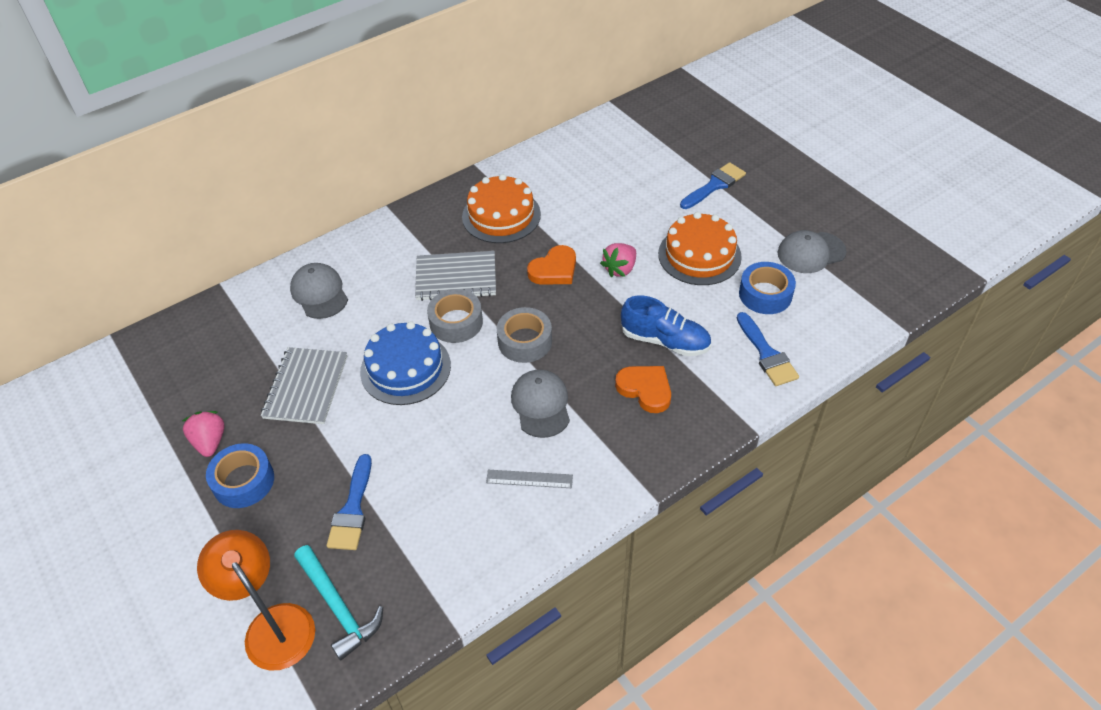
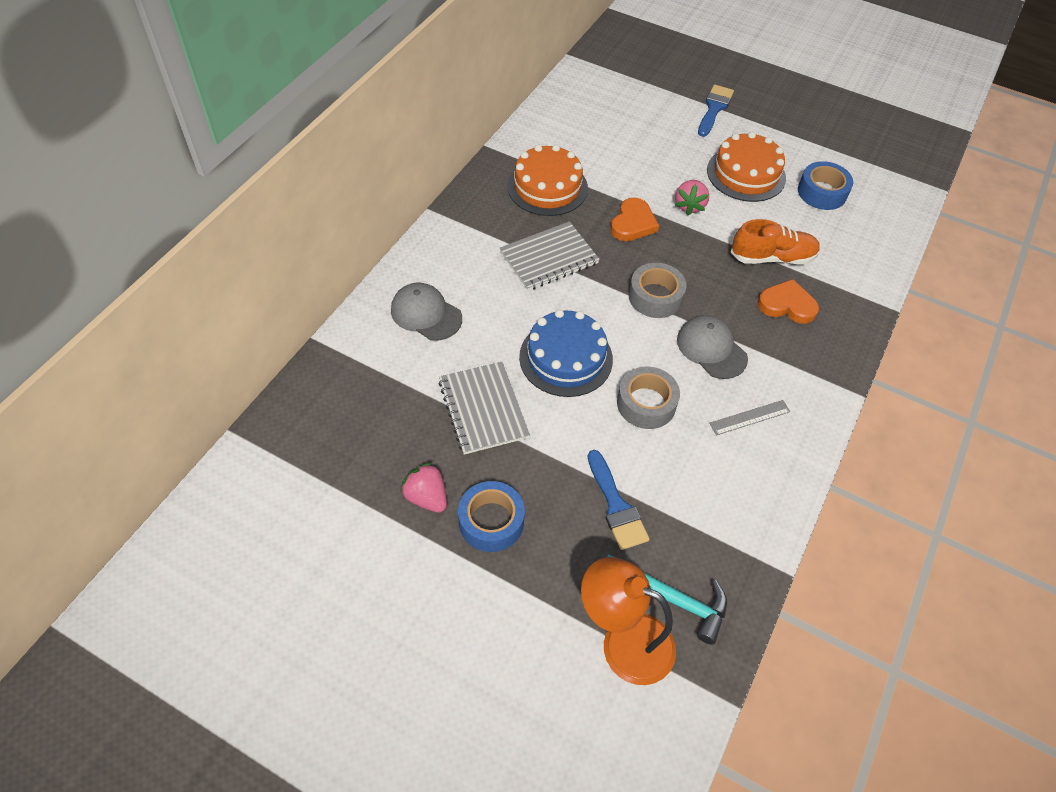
camera: 30 degrees left, 5 degrees up
grey tape [427,289,483,343] -> grey tape moved to [617,367,680,429]
blue shoe [621,295,711,356] -> orange shoe [731,219,820,264]
blue brush [737,312,799,386] -> none
grey cap [778,230,847,273] -> none

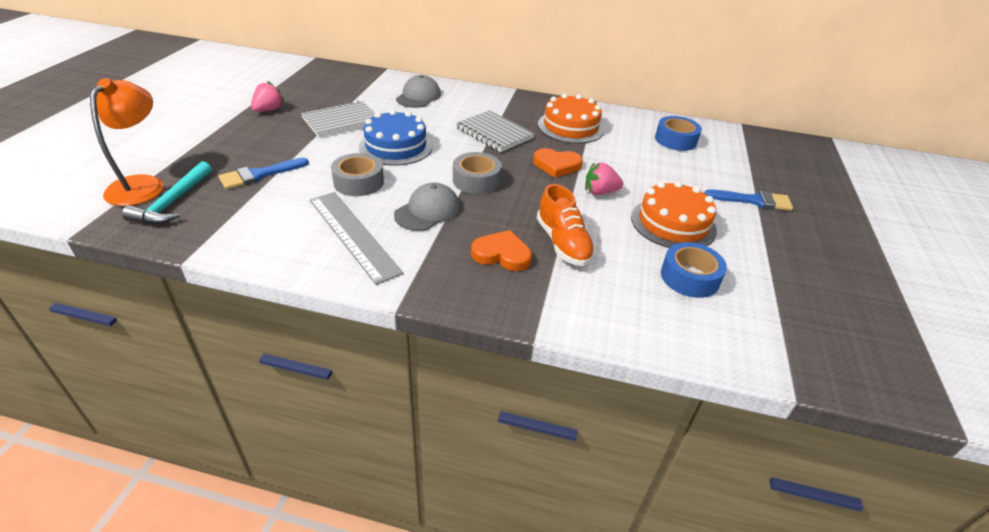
camera: 75 degrees right, 15 degrees down
blue tape [458,481,525,552] -> blue tape moved to [655,116,702,151]
grey ruler [709,400,790,435] -> grey ruler [310,192,404,285], size x2.00
orange heart [758,279,819,324] -> orange heart turned 75 degrees counterclockwise [471,230,532,271]

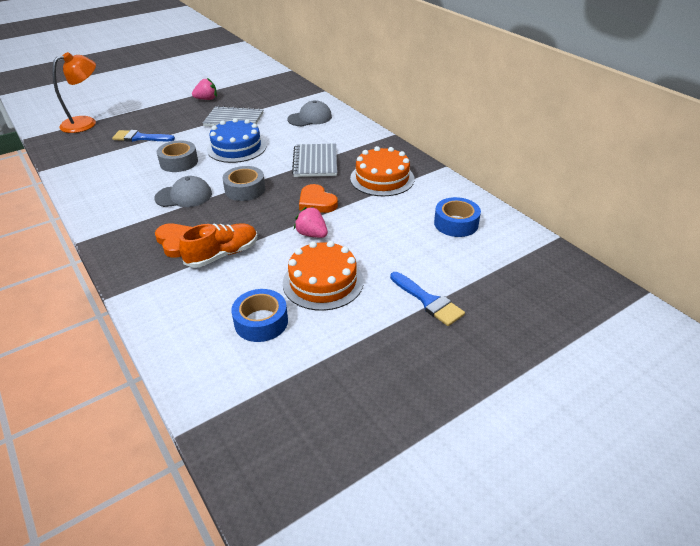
camera: 45 degrees right, 0 degrees up
turquoise hammer [122,161,212,224] -> none
grey ruler [310,192,404,285] -> none
orange shoe [537,184,596,266] -> orange shoe turned 150 degrees counterclockwise [179,224,258,268]

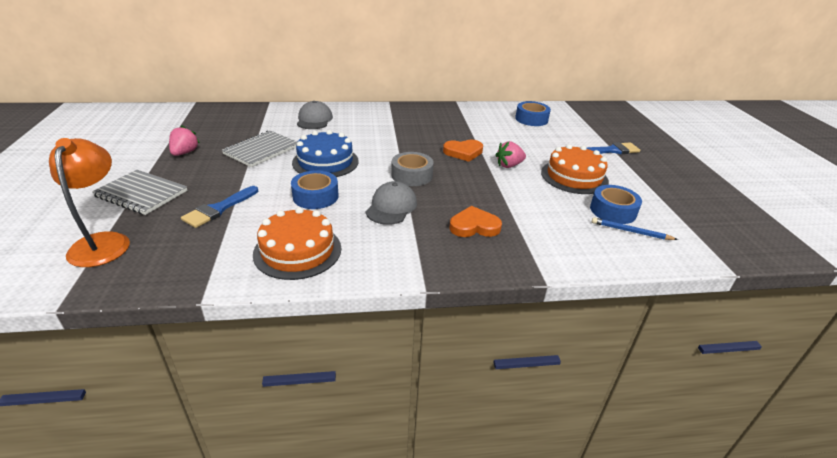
camera: 65 degrees left, 5 degrees down
grey tape [157,140,198,172] -> blue tape [291,170,339,209]
orange shoe [179,224,258,268] -> none
grey notebook [292,143,337,177] -> grey notebook moved to [92,170,187,215]
orange cake [350,146,415,196] -> orange cake moved to [253,207,341,280]
none -> blue pencil [592,217,678,240]

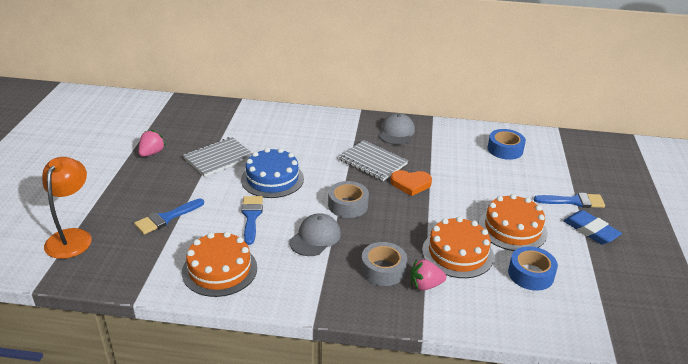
camera: 15 degrees right, 0 degrees up
grey notebook [92,170,187,215] -> grey notebook moved to [338,140,408,181]
blue tape [291,170,339,209] -> blue brush [241,196,263,245]
grey cap [297,101,333,129] -> grey cap moved to [380,113,415,145]
orange heart [449,206,502,237] -> grey tape [361,242,407,286]
pink strawberry [496,141,526,168] -> pink strawberry moved to [411,259,446,290]
blue pencil [592,217,678,240] -> none
none -> orange cake [422,217,494,278]
none -> blue eraser [563,210,622,245]

